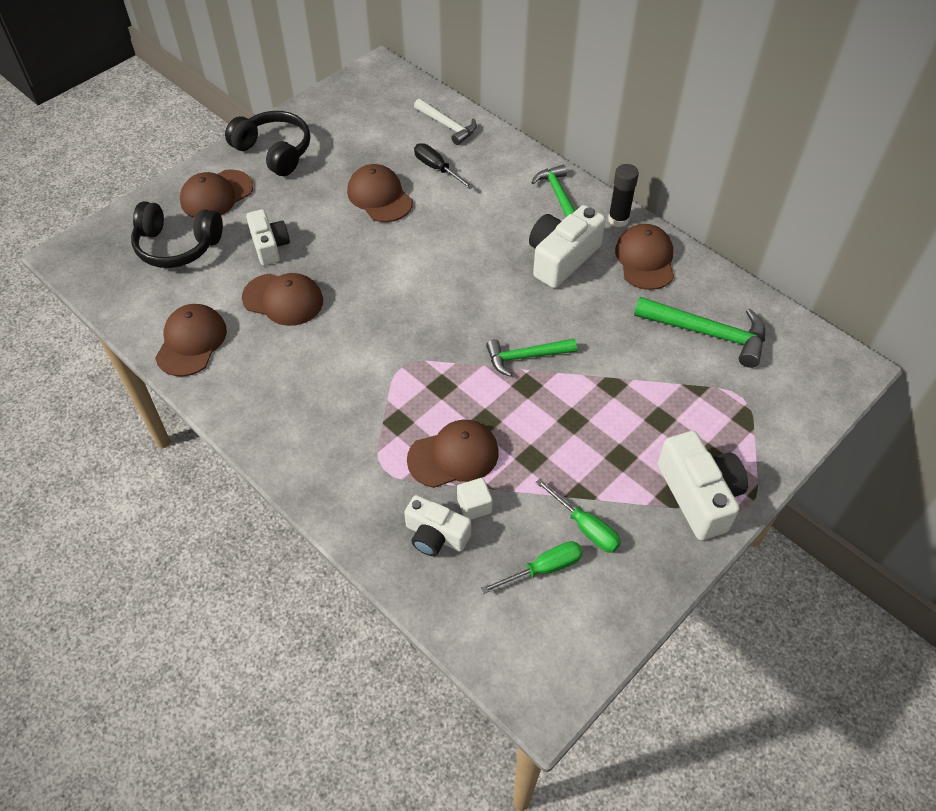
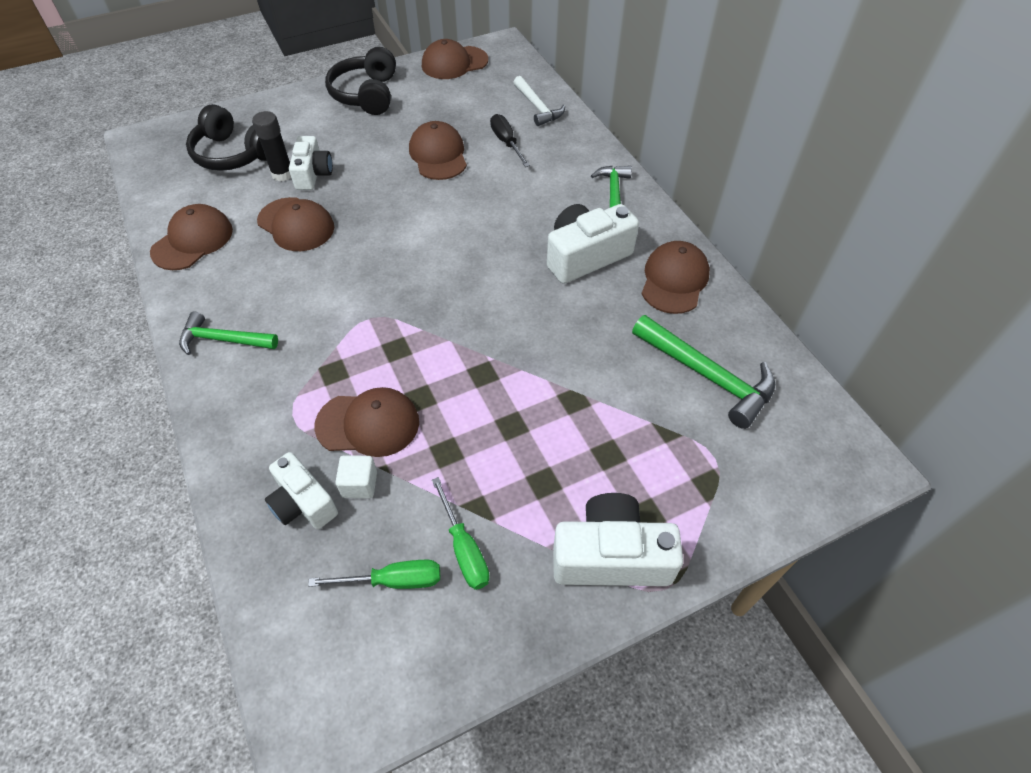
camera: 20 degrees right, 0 degrees up
brown cap [180,169,253,218] -> brown cap moved to [422,39,488,79]
black headphones [225,111,310,176] -> black headphones turned 150 degrees counterclockwise [325,47,396,115]
green hammer [486,338,577,377] -> green hammer moved to [179,312,278,355]
black glue stick [608,164,639,227] -> black glue stick moved to [252,111,291,181]
white camera [658,431,748,540] -> white camera turned 90 degrees counterclockwise [553,493,683,586]

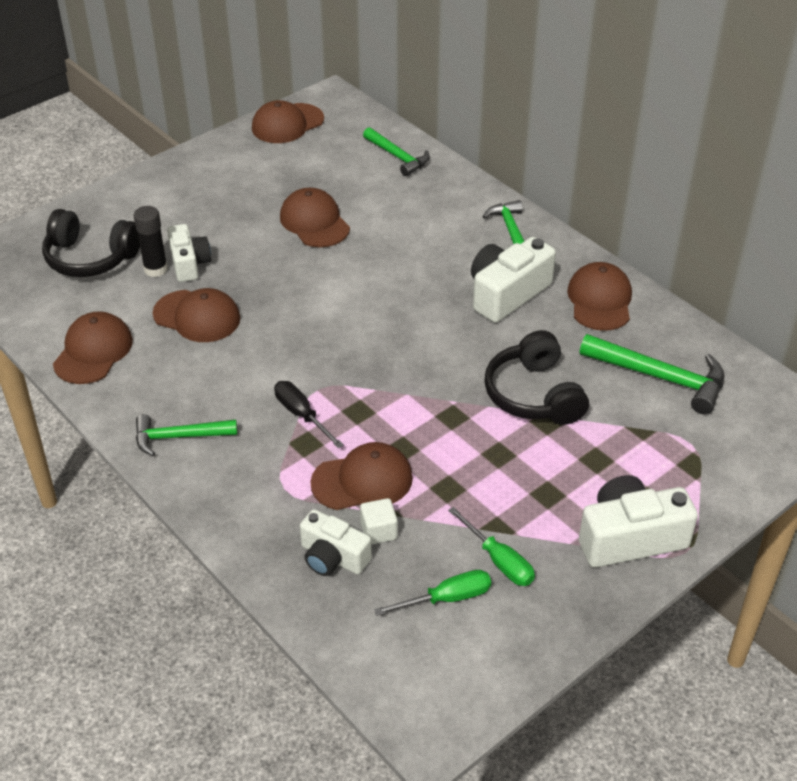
camera: 15 degrees left, 10 degrees down
black headphones [325,47,396,115] -> black headphones moved to [484,330,589,425]
black screwdriver [490,114,530,167] -> black screwdriver moved to [274,381,344,448]
white hammer [513,76,565,126] -> green hammer [363,127,429,176]

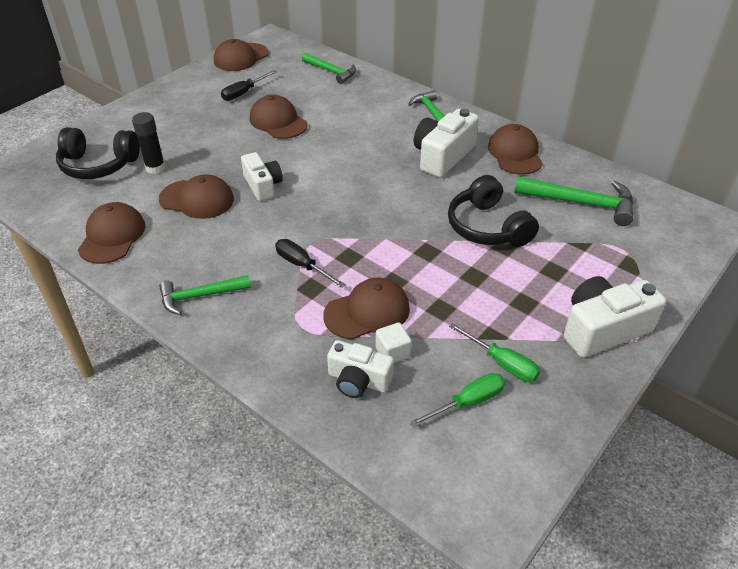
camera: 10 degrees left, 0 degrees up
white camera [167,224,211,282] -> white camera moved to [241,152,283,201]
none -> black screwdriver [221,70,277,101]

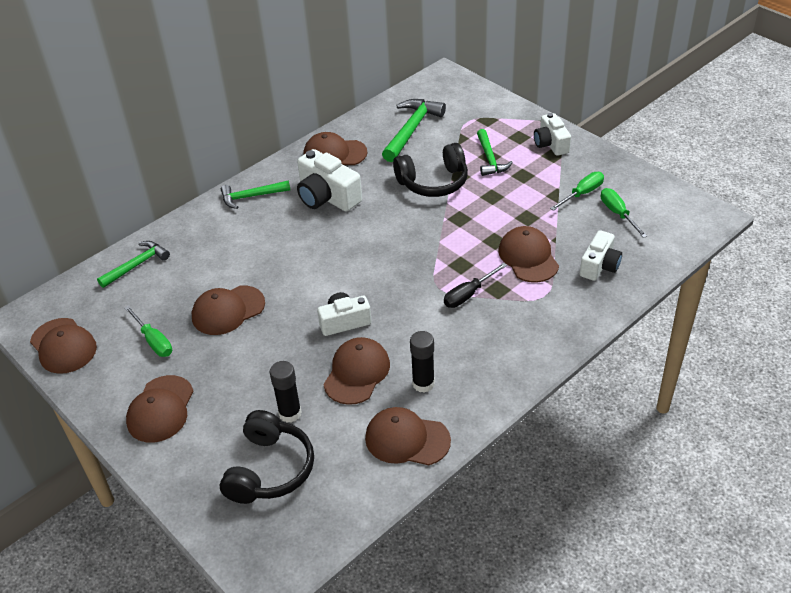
camera: 80 degrees left, 0 degrees up
green hammer [159,275,251,315] -> green hammer moved to [477,129,513,176]
black screwdriver [221,70,277,101] -> green screwdriver [124,305,172,357]
white cube [375,322,412,363] -> none
white camera [564,276,666,358] -> white camera [534,113,571,156], size x0.65
none -> brown cap [126,375,193,443]
none -> black glue stick [410,331,435,393]

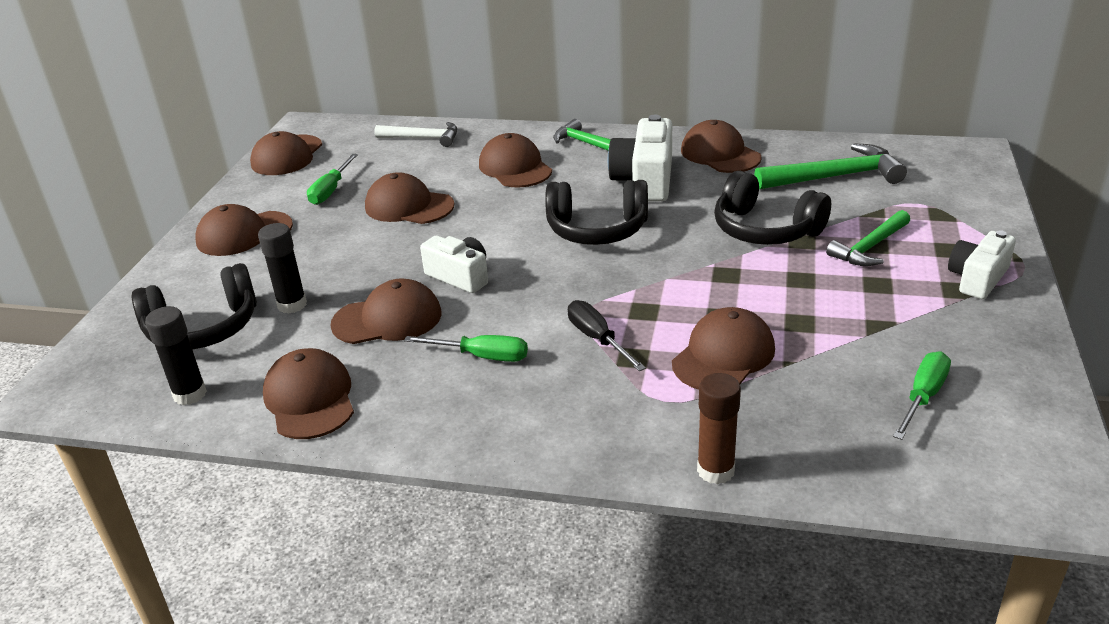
camera: 55 degrees right, 10 degrees down
green hammer [97,241,170,288] -> white hammer [374,122,457,147]
black glue stick [410,331,435,393] -> black glue stick moved to [145,306,207,405]
black screwdriver [444,263,507,308] -> black screwdriver turned 45 degrees clockwise [568,300,646,371]
green screwdriver [550,172,604,211] -> green screwdriver moved to [404,335,528,362]
white camera [580,230,622,281] -> none
none -> brown cap [479,133,552,188]
none -> black headphones [545,180,648,245]
none -> brown glue stick [697,373,741,484]

